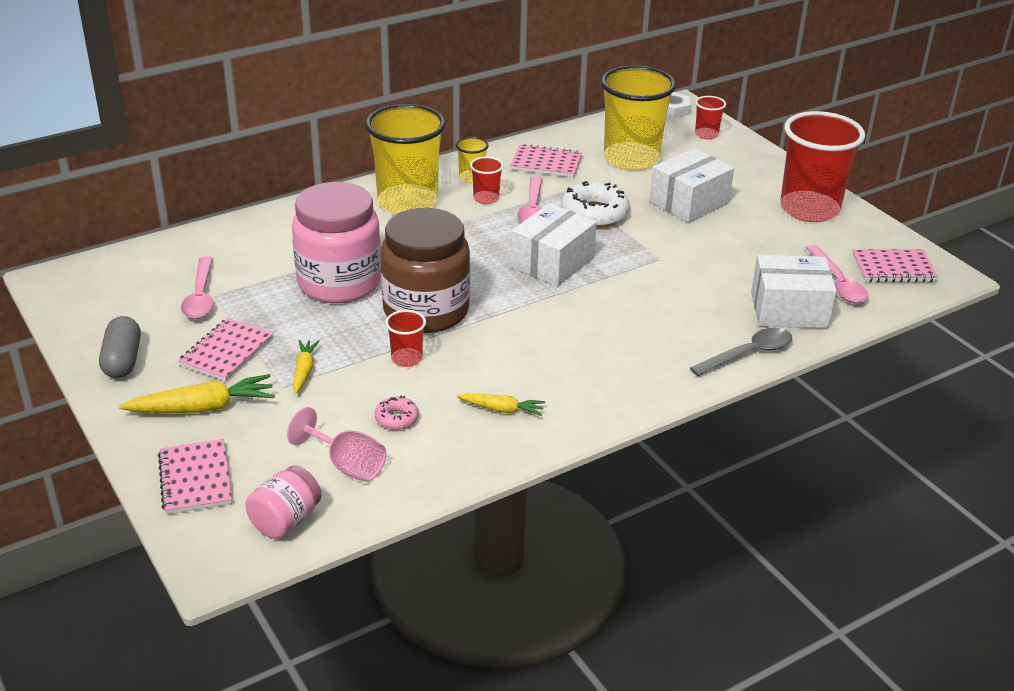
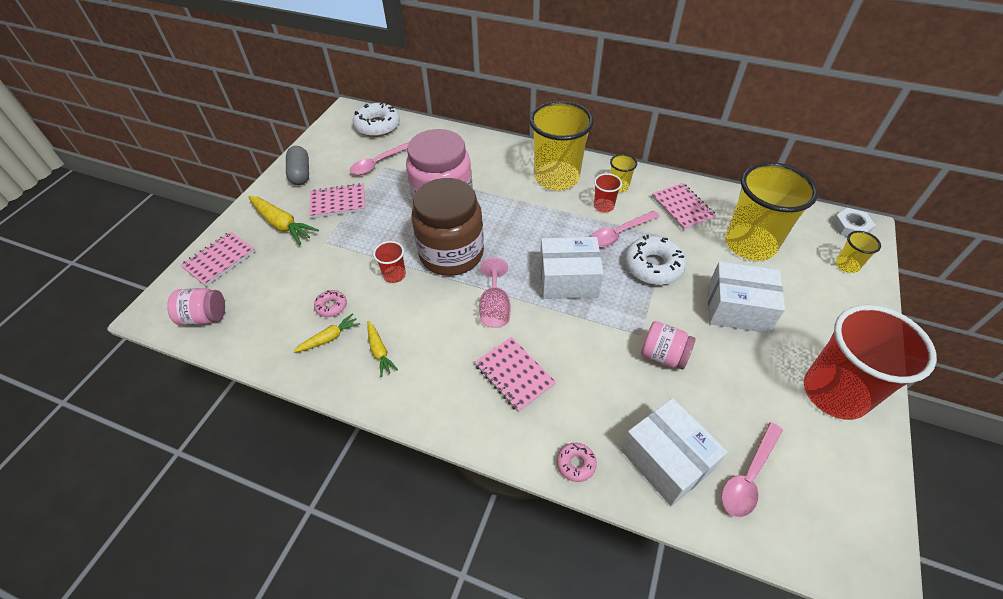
camera: 55 degrees right, 15 degrees up
grey capsule [99,316,141,378] -> grey capsule turned 60 degrees counterclockwise [286,146,309,185]
pink goblet [287,407,386,482] -> pink goblet moved to [479,258,511,328]
yellow carrot [293,340,320,394] -> yellow carrot moved to [293,313,360,353]
grey spoon [690,328,792,376] -> pink donut [557,443,597,482]
red cup [695,96,726,139] -> yellow cup [836,231,881,273]
pink notebook [852,249,938,282] -> pink notebook moved to [475,337,556,412]
none -> white donut [353,102,400,137]
none -> pink jar [641,321,696,370]

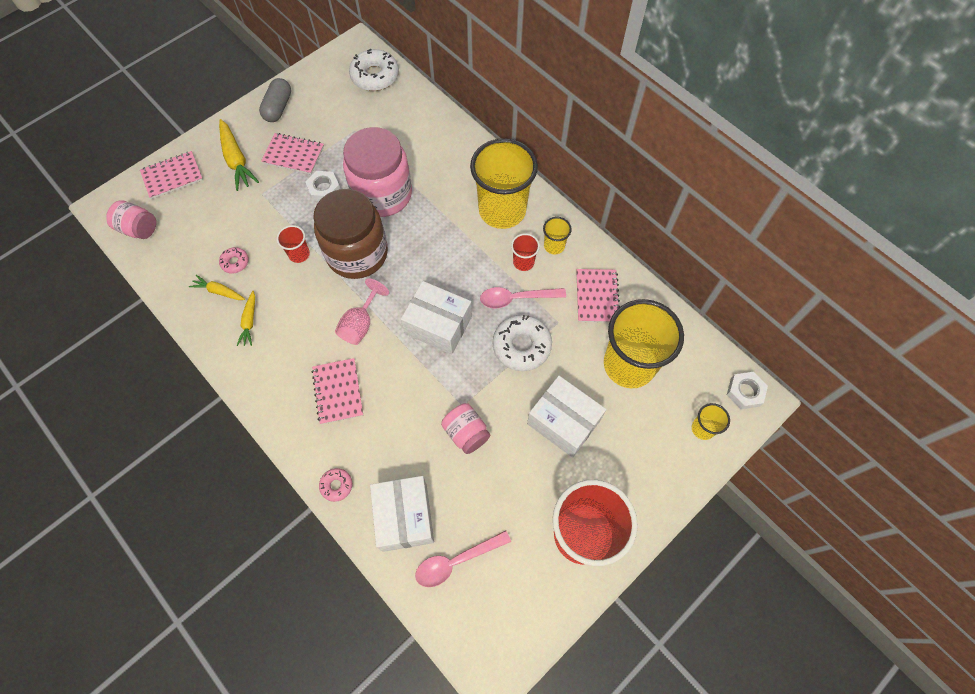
camera: 25 degrees right, 15 degrees up
yellow carrot [293,313,360,353] -> yellow carrot turned 150 degrees counterclockwise [189,275,245,300]
pink spoon [350,142,409,175] -> none
none -> white nut [305,171,340,201]

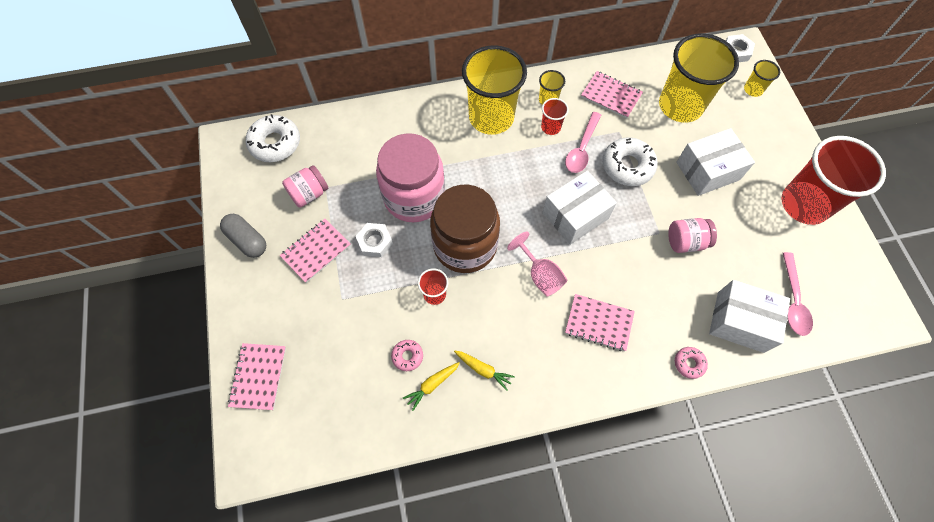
camera: 60 degrees left, 0 degrees up
pink jar [106,200,156,239] -> pink jar moved to [282,165,328,208]
yellow carrot [219,119,259,191] -> none

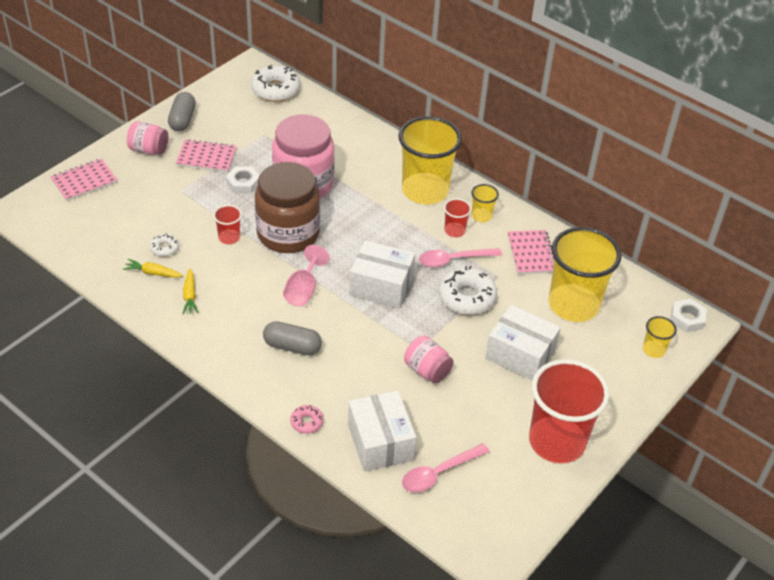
camera: 50 degrees right, 20 degrees down
pink jar [282,165,328,208] -> pink jar moved to [127,121,168,155]
pink donut [391,340,423,371] -> white donut [150,233,179,257]
pink notebook [565,294,635,351] -> grey capsule [263,321,322,355]

